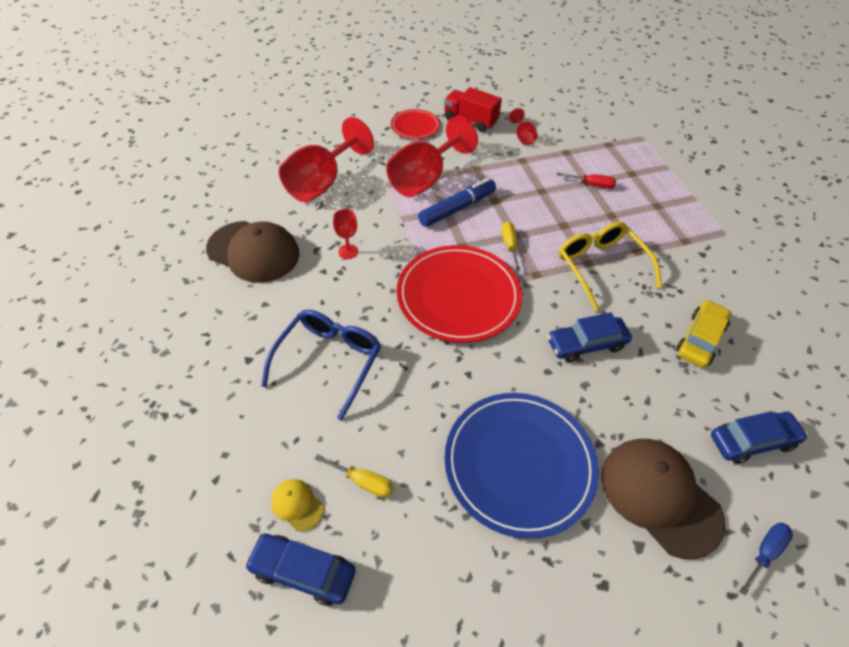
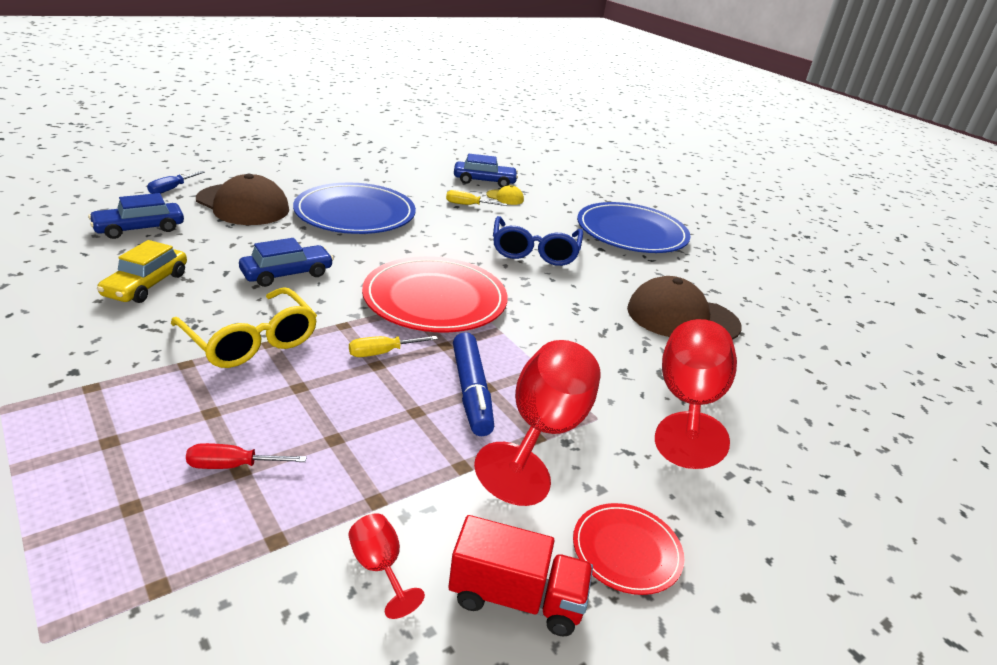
camera: 160 degrees right, 20 degrees down
red goblet [333,209,358,259] -> none
blue marker [418,178,496,227] -> blue marker turned 45 degrees counterclockwise [453,332,495,436]
yellow screwdriver [501,221,520,271] -> yellow screwdriver turned 90 degrees clockwise [349,336,438,357]
none -> blue plate [577,202,690,253]

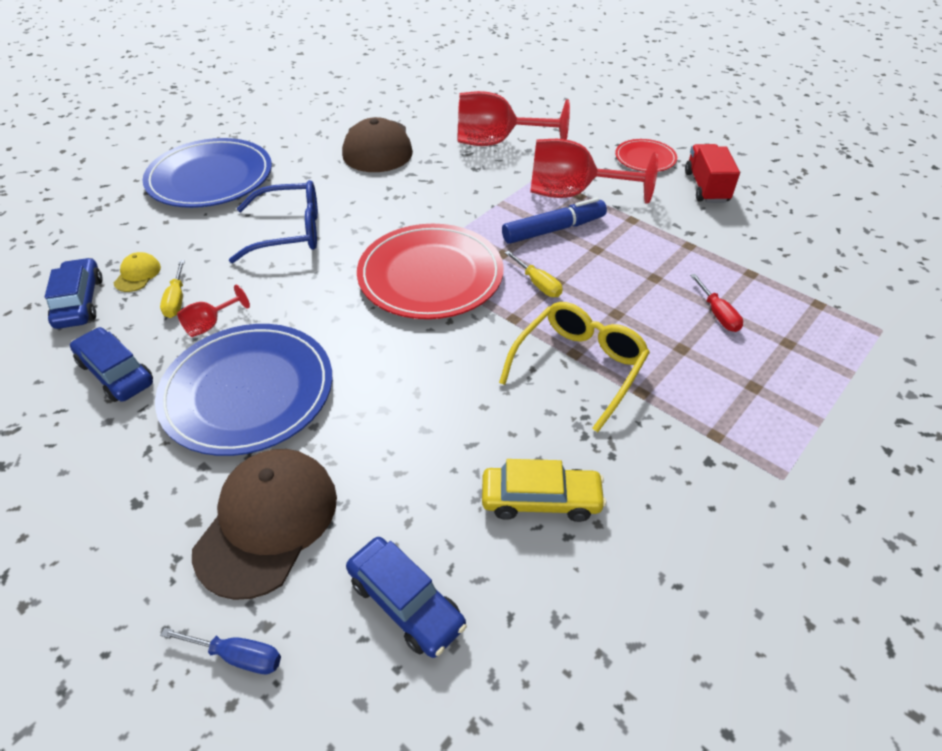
camera: 100 degrees left, 15 degrees up
blue car [239,238,334,287] -> blue car moved to [70,327,153,402]
red goblet [349,513,425,619] -> red goblet moved to [177,285,250,337]

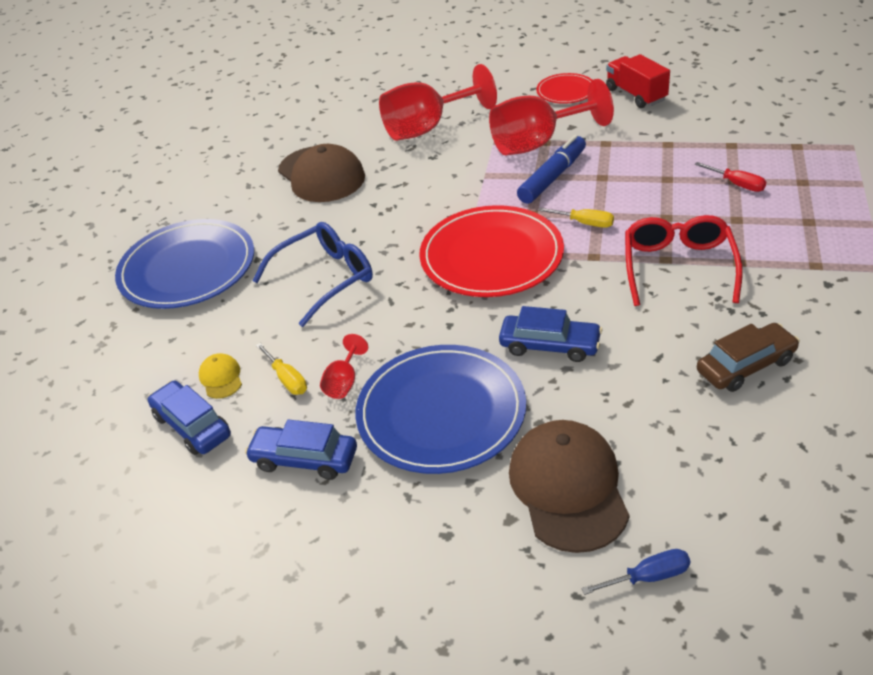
camera: 25 degrees left, 5 degrees down
blue car [346,537,467,658] -> blue car moved to [499,306,602,362]
yellow car [482,459,606,522] -> brown car [697,323,800,392]
yellow glasses [499,302,650,432] -> red glasses [625,215,743,306]

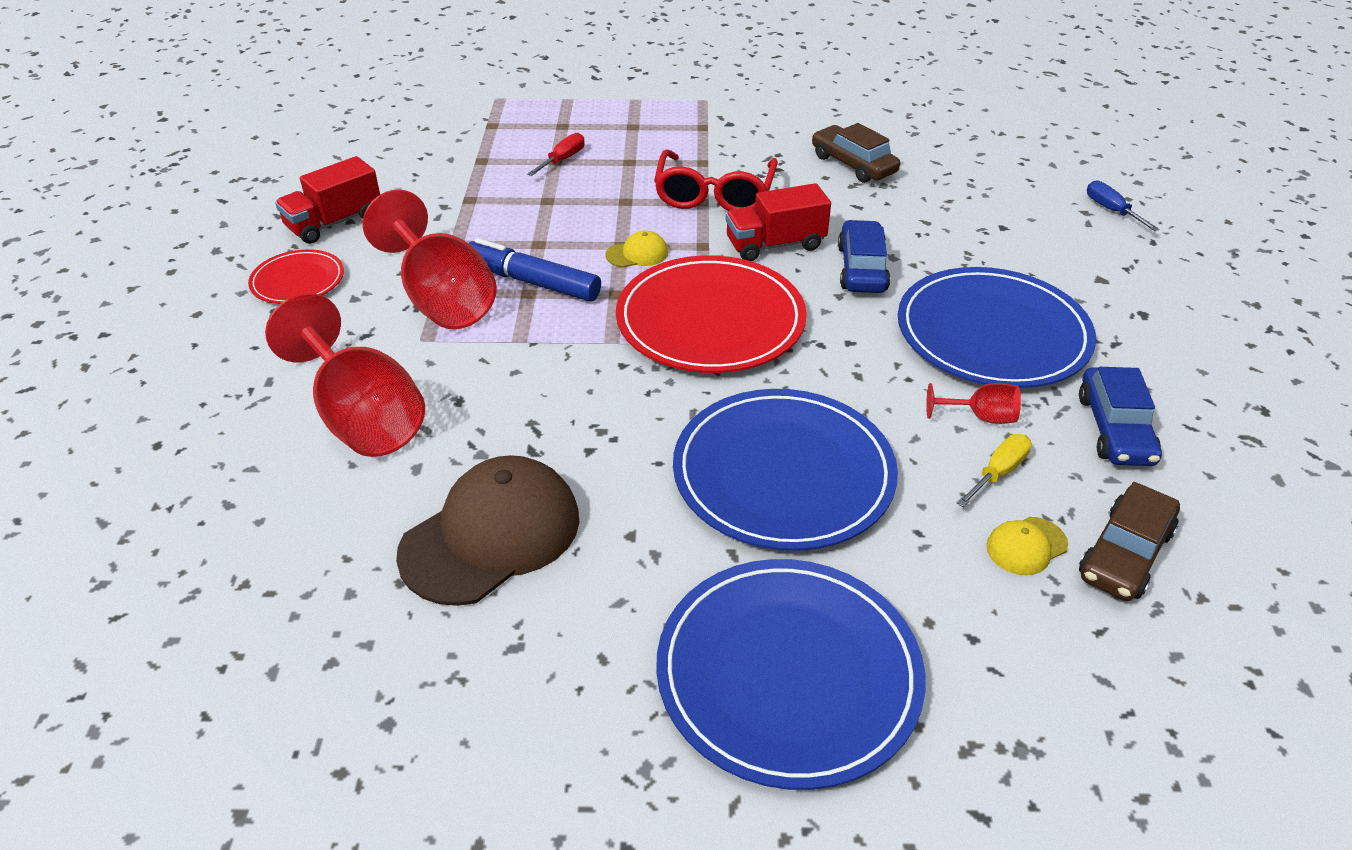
camera: 105 degrees left, 0 degrees up
blue car [148,381,231,455] -> brown car [1079,482,1180,601]
blue glasses [253,222,373,327] -> blue plate [673,389,898,551]
brown cap [509,420,630,553] -> none
yellow screwdriver [538,207,614,228] -> yellow cap [605,230,668,267]
red glasses [625,215,743,306] -> red glasses turned 75 degrees counterclockwise [654,149,778,211]
none -> red truck [725,183,831,261]

